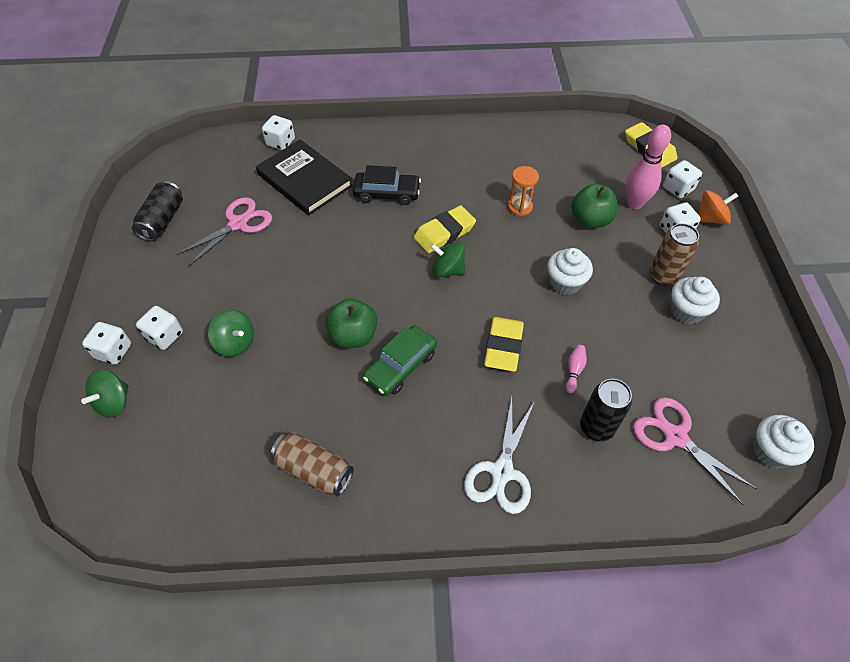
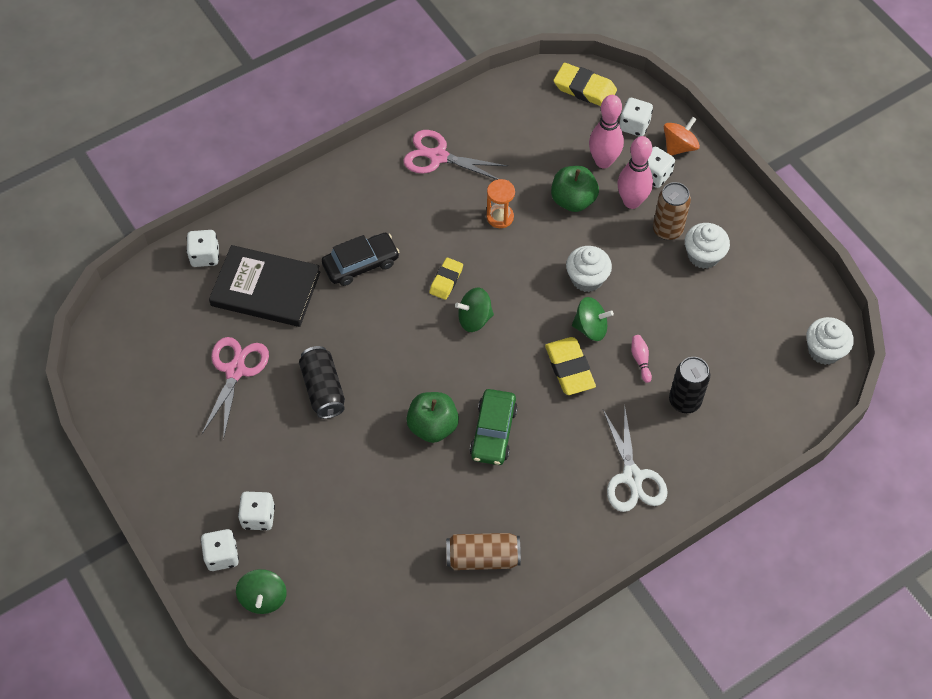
camera: 30 degrees left, 5 degrees up
black can [132,181,183,241] -> black can moved to [299,346,345,419]
green spinning top [208,309,254,357] -> green spinning top moved to [572,297,614,341]
yellow eraser [414,205,476,253] -> yellow eraser [429,258,463,300], size x0.65
pink scissors [633,397,757,505] -> pink scissors moved to [403,130,508,180]
none -> pink bowling pin [617,136,653,209]

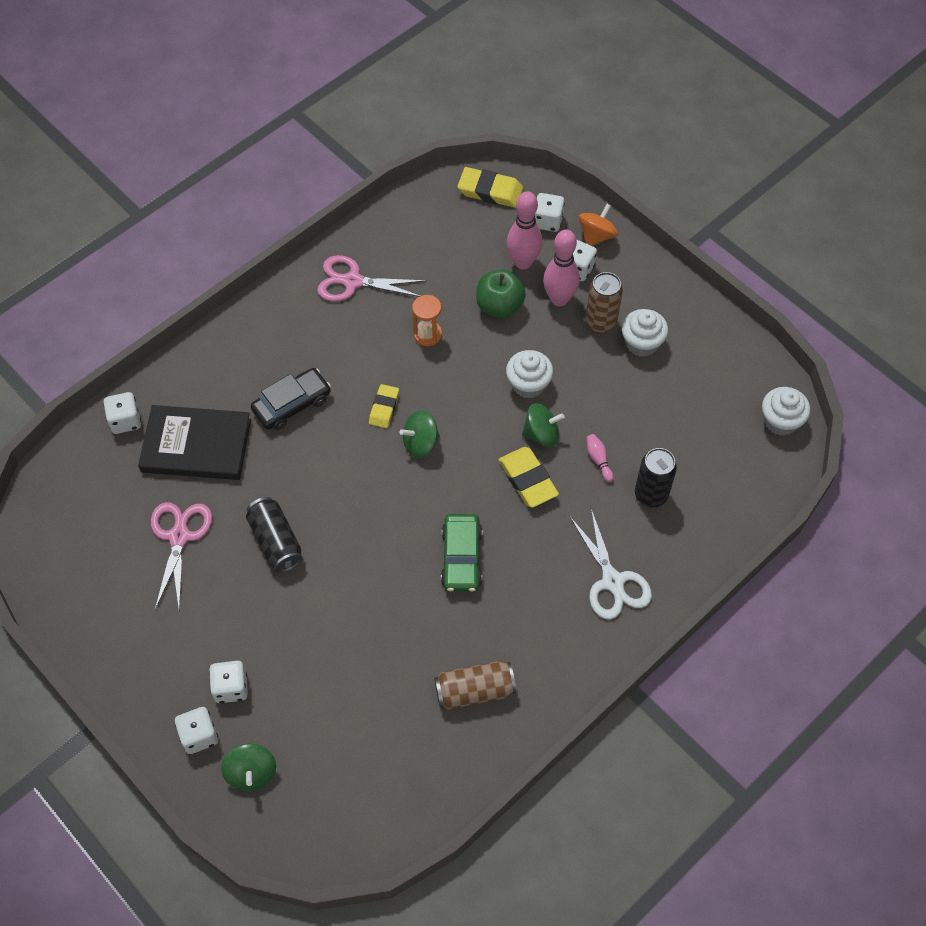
camera: 10 degrees left, 0 degrees up
green apple [406,392,459,443] -> none

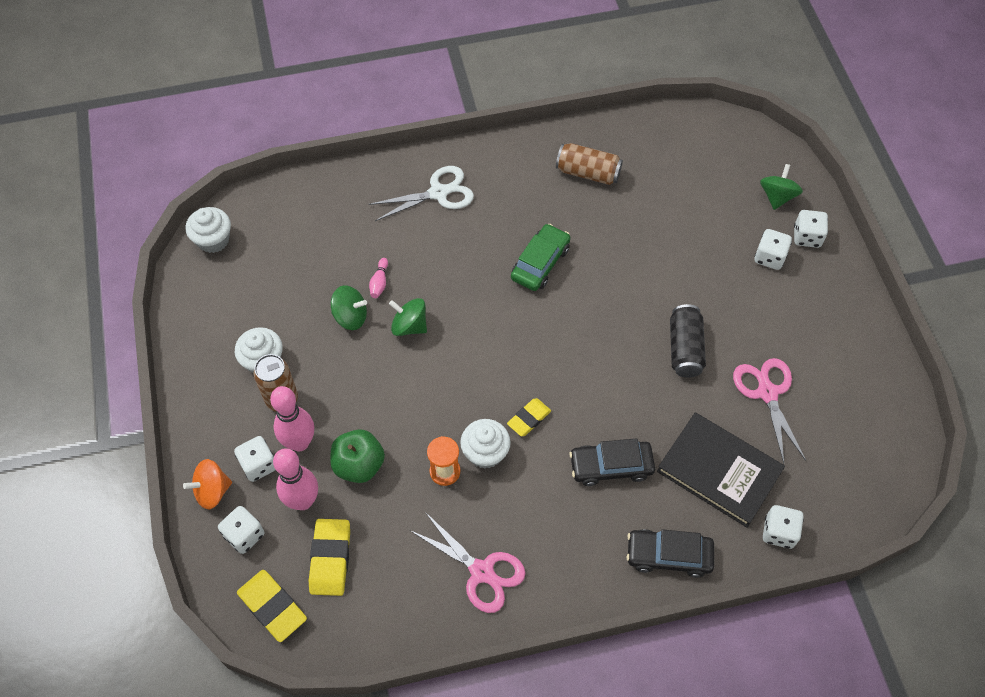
camera: 150 degrees left, 0 degrees up
pink scissors [151,502,212,610] -> pink scissors turned 135 degrees clockwise [733,358,806,463]
green spinning top [400,410,440,458] -> green spinning top moved to [331,285,367,330]
yellow eraser [498,447,559,508] -> yellow eraser moved to [309,519,350,596]
white cupcake [506,350,553,399] -> white cupcake moved to [460,419,511,469]
white scissors [570,509,652,619] -> white scissors turned 60 degrees clockwise [369,166,474,221]
black can [635,448,677,507] -> none
none -> black car [627,529,714,578]

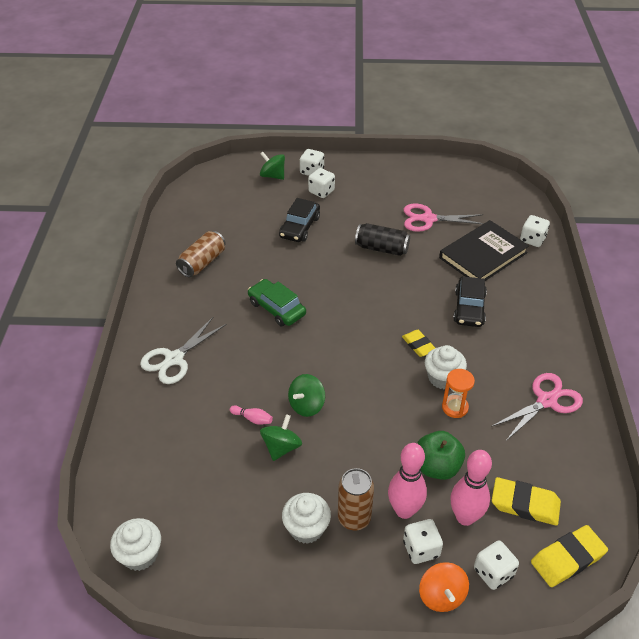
camera: 75 degrees left, 15 degrees down
white scissors [369,166,474,221] -> white scissors turned 135 degrees counterclockwise [140,317,226,384]
black car [627,529,714,578] -> black car moved to [279,198,320,242]

